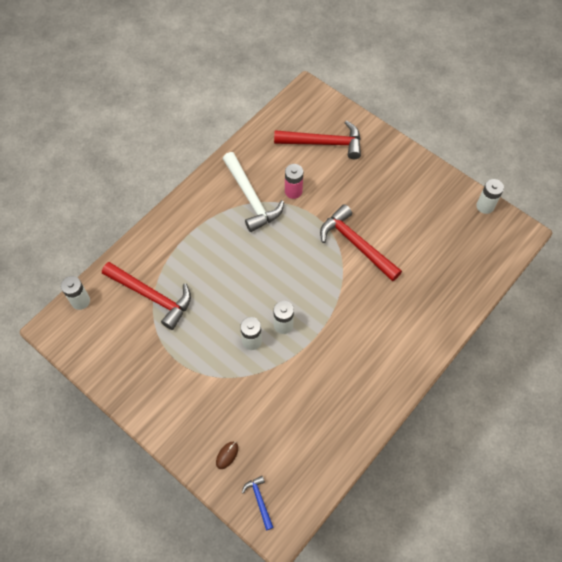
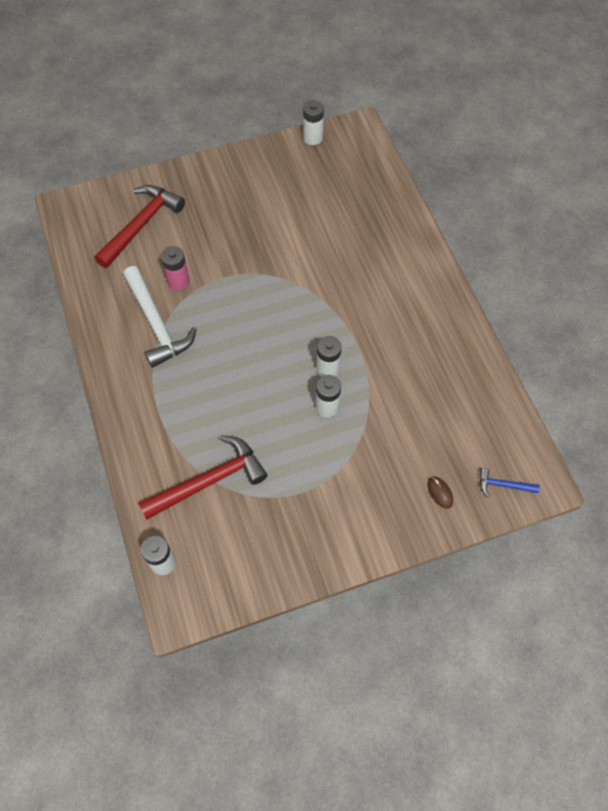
camera: 60 degrees left, 0 degrees up
white hammer [223,152,284,232] -> white hammer turned 60 degrees clockwise [123,266,197,368]
red hammer [320,204,402,282] -> none

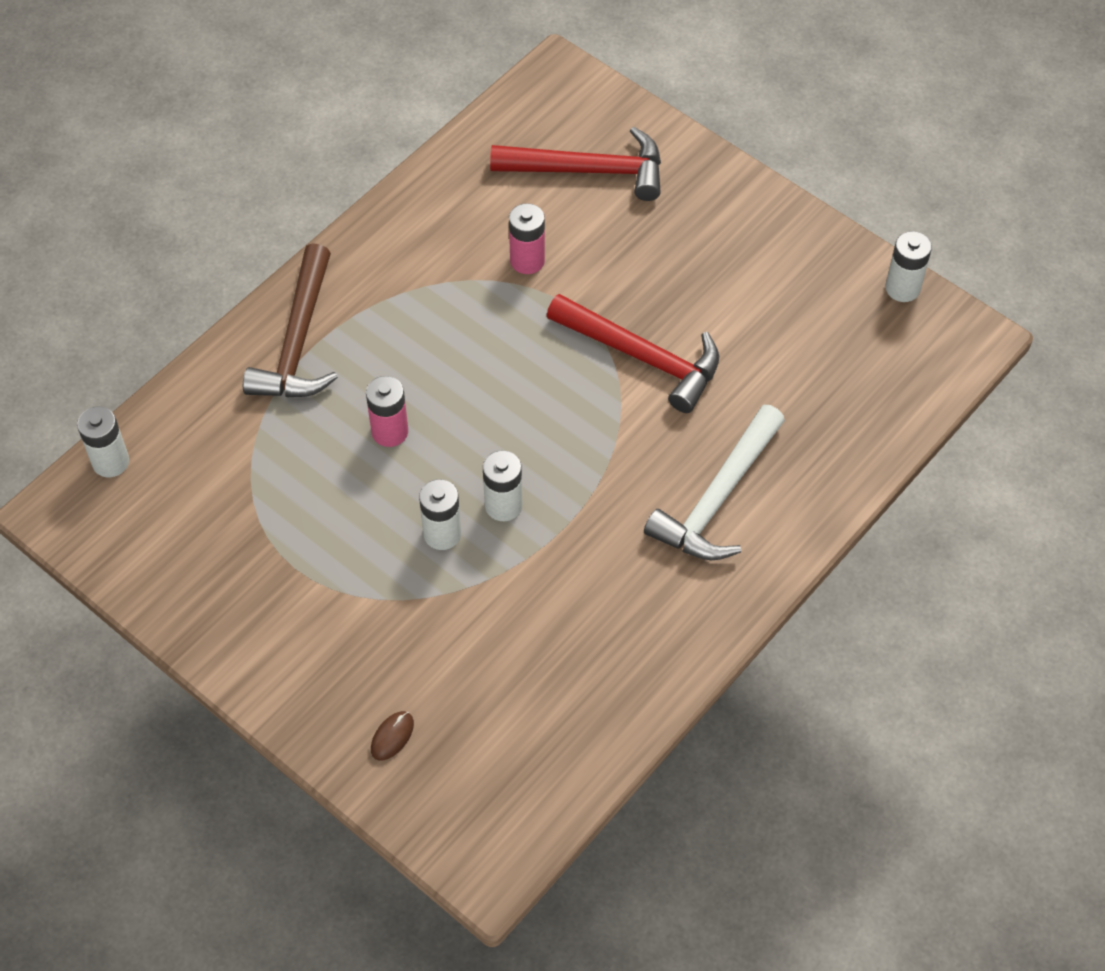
camera: 60 degrees right, 5 degrees down
white hammer [123,266,197,368] -> white hammer moved to [644,405,785,560]
red hammer [138,435,268,520] -> red hammer moved to [547,294,719,413]
blue hammer [480,468,540,497] -> none
none -> brown hammer [243,243,338,397]
none -> pink battery [366,376,408,447]

